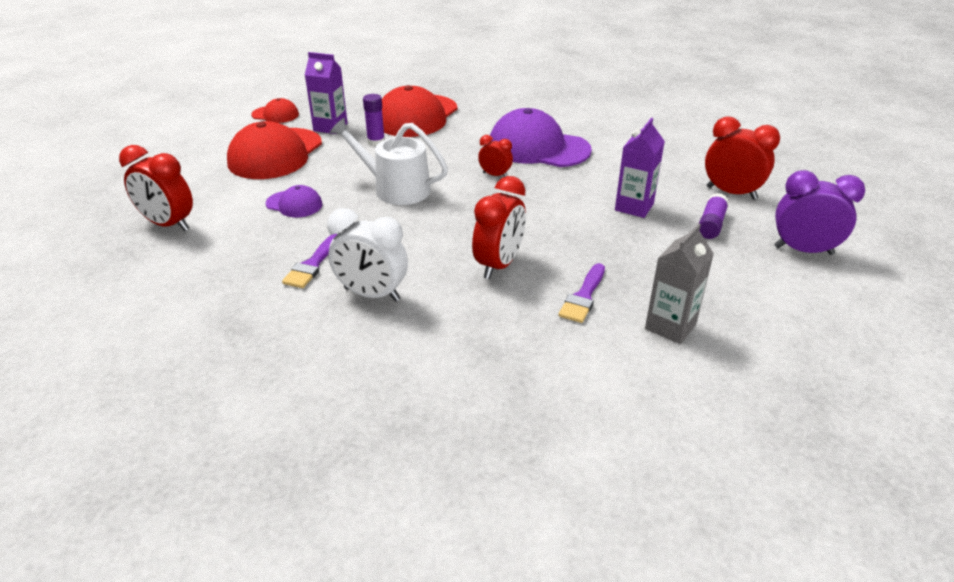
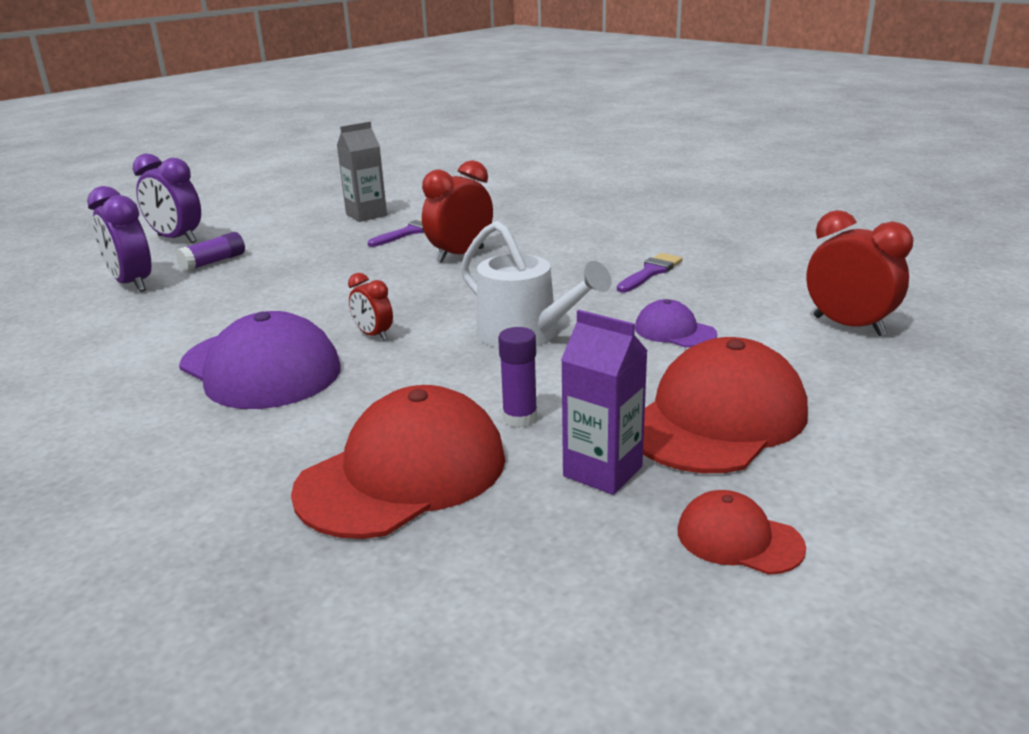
camera: 160 degrees left, 10 degrees down
white clock [327,208,408,301] -> none
purple carton [615,118,665,218] -> none
red clock [705,116,780,200] -> purple clock [87,186,151,292]

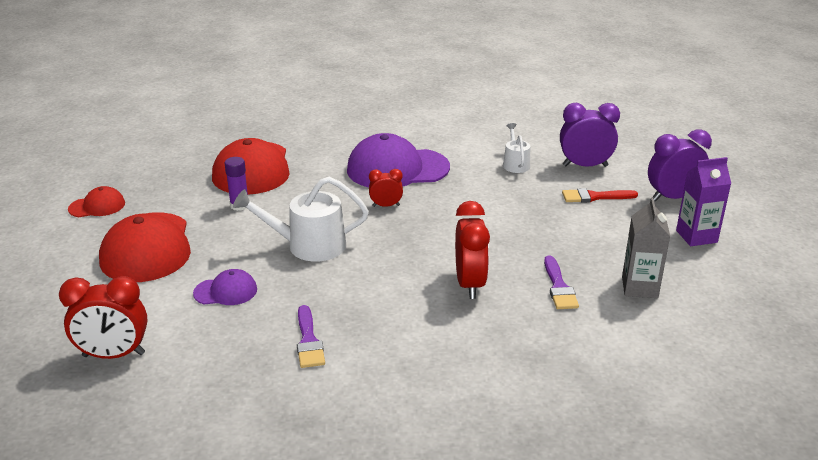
camera: 130 degrees right, 5 degrees up
purple glue stick [176,232,245,272] -> red brush [562,188,638,203]
purple carton [561,310,648,495] -> purple carton moved to [676,157,731,246]
none -> white watering can [503,123,530,173]

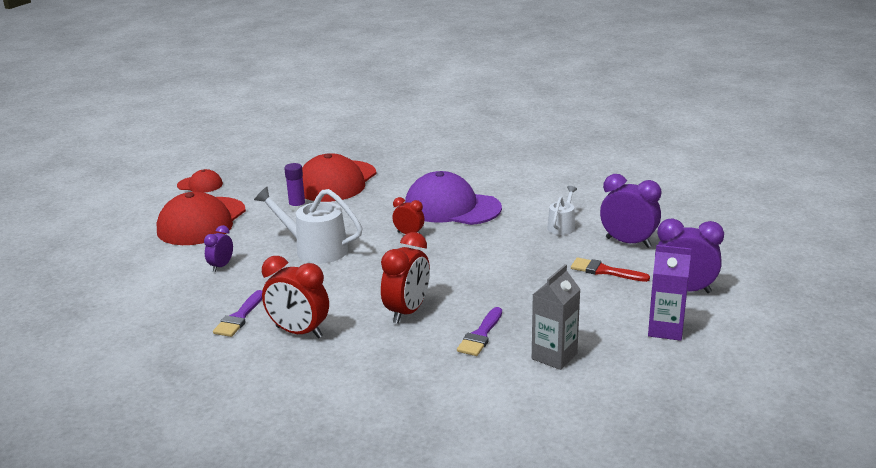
camera: 30 degrees right, 5 degrees down
red clock [59,276,148,359] -> red clock moved to [262,256,329,338]
purple cap [193,269,257,305] -> purple clock [204,225,233,272]

